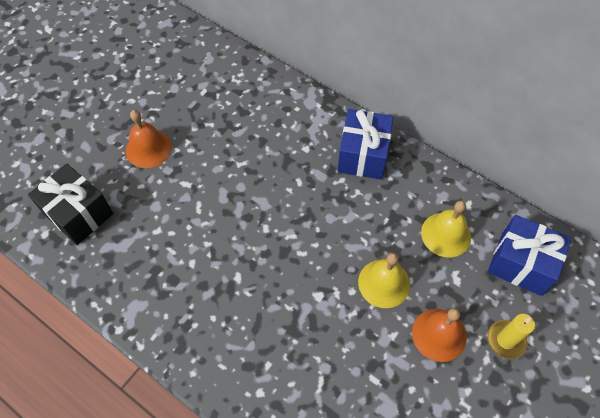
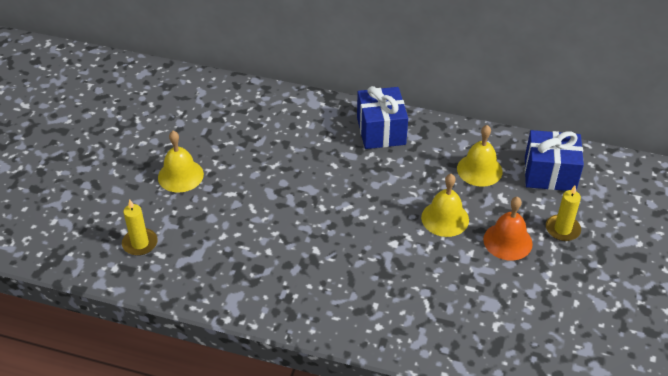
camera: 20 degrees left, 15 degrees down
black gift [28,163,114,245] -> yellow candle [122,199,158,256]
orange bell [126,110,172,168] -> yellow bell [158,131,204,193]

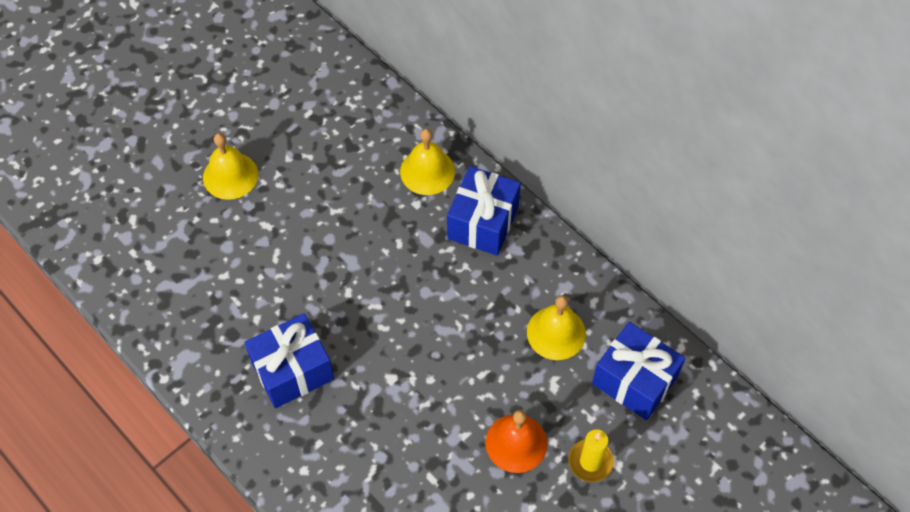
camera: 30 degrees right, 15 degrees up
yellow candle [122,199,158,256] -> none
yellow bell [421,174,469,237] -> yellow bell moved to [400,129,455,195]
none -> blue gift [244,313,334,409]

